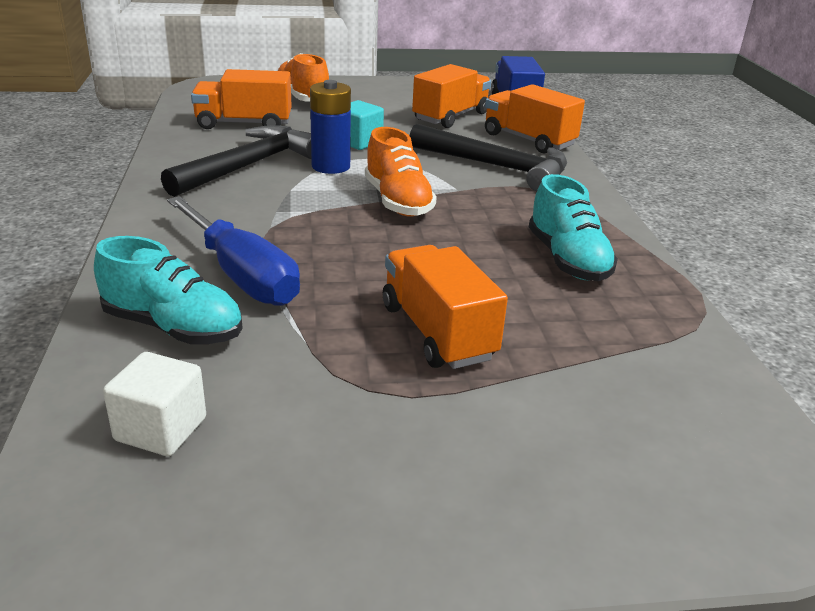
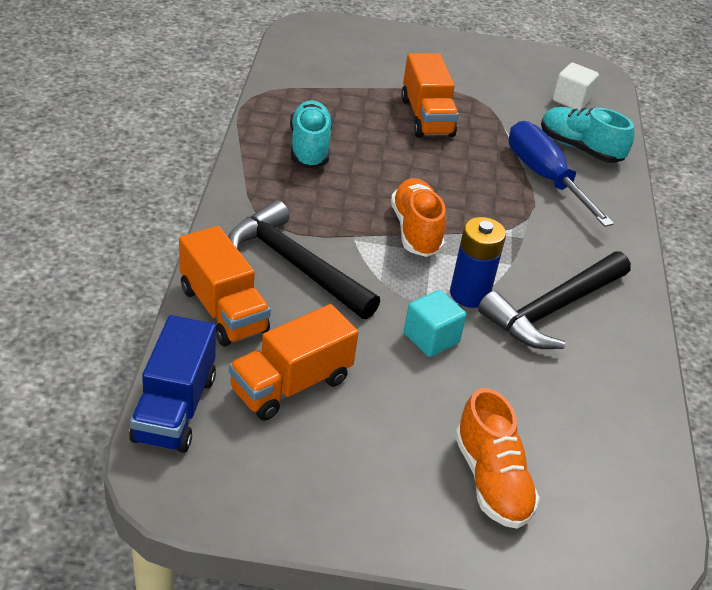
camera: 170 degrees left, 10 degrees up
orange truck [191,69,292,129] -> none

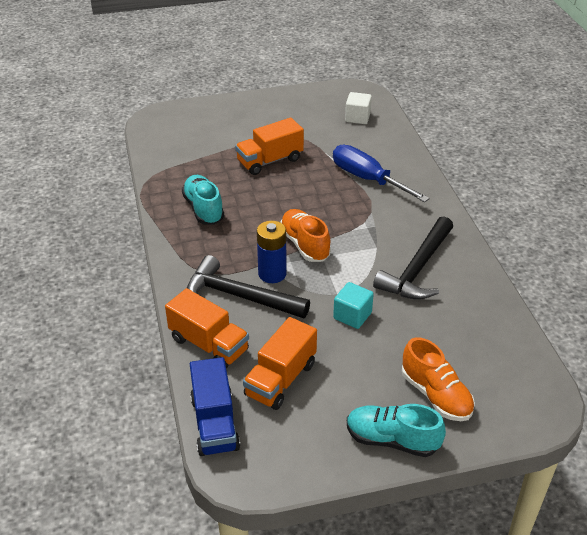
camera: 15 degrees left, 0 degrees up
orange truck [401,53,459,137] -> orange truck turned 90 degrees clockwise [235,118,304,175]
blue battery [450,217,506,308] -> blue battery moved to [257,221,287,283]
turquoise shoe [541,107,634,163] -> turquoise shoe moved to [347,404,446,457]

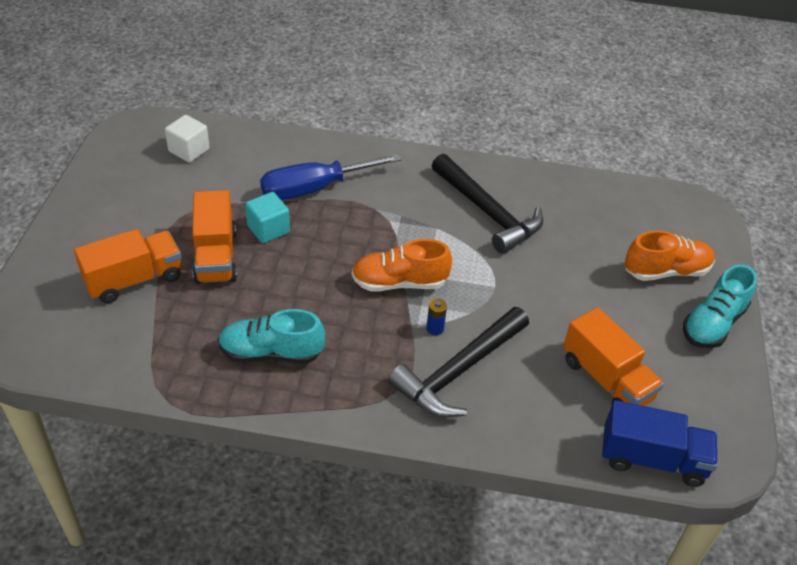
camera: 70 degrees left, 5 degrees up
orange truck [165,288,249,368] -> orange truck moved to [74,229,182,304]
blue battery [257,221,287,283] -> blue battery [426,299,447,335], size x0.49
turquoise cube [333,282,374,329] -> turquoise cube moved to [245,192,290,243]

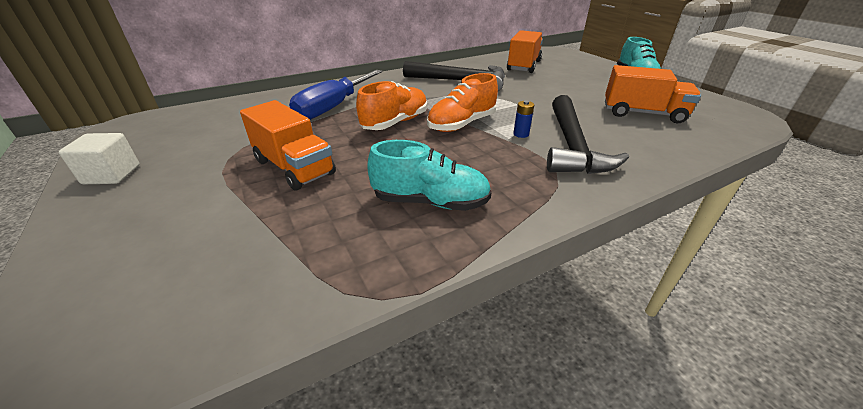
camera: 35 degrees left, 10 degrees down
orange truck [74,229,182,304] -> orange truck moved to [507,30,543,73]
white cube [165,115,210,162] -> white cube moved to [59,133,140,184]
turquoise shoe [218,309,325,363] -> turquoise shoe turned 135 degrees counterclockwise [367,140,492,211]
turquoise cube [245,192,290,243] -> none
blue truck [602,400,718,487] -> none
orange shoe [625,231,715,281] -> orange shoe moved to [356,81,427,130]

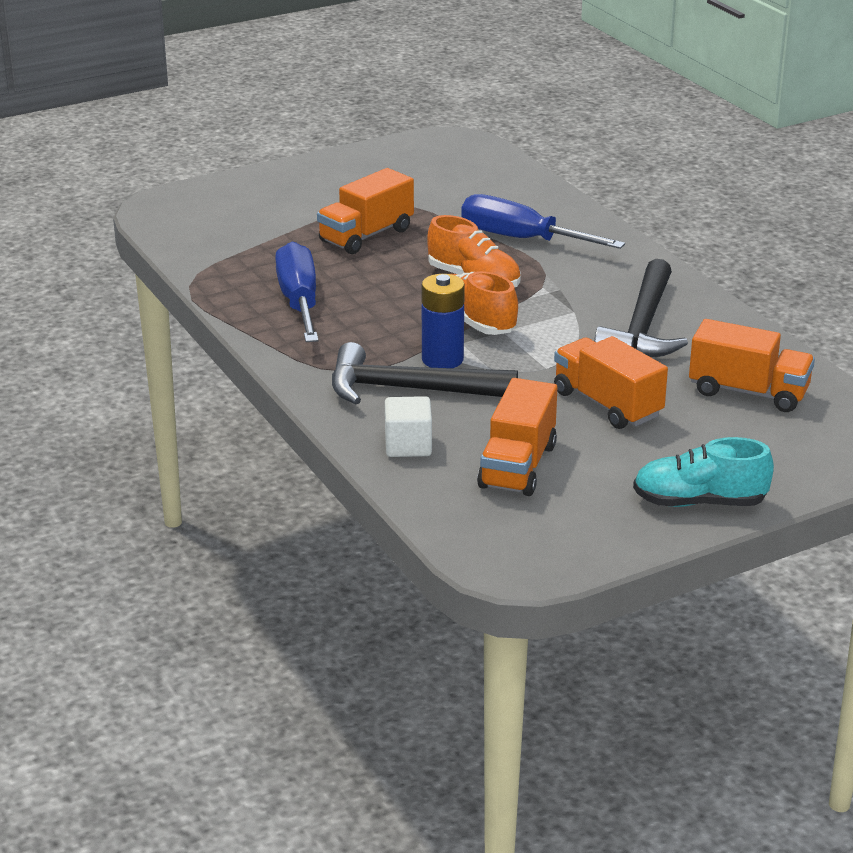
camera: 90 degrees right, 5 degrees down
white cube [59,133,140,184] -> white cube moved to [385,396,432,457]
turquoise shoe [367,140,492,211] -> blue screwdriver [275,242,319,342]
blue battery [513,100,534,138] -> blue battery [422,274,465,368], size x2.03
none -> orange truck [554,336,668,429]

